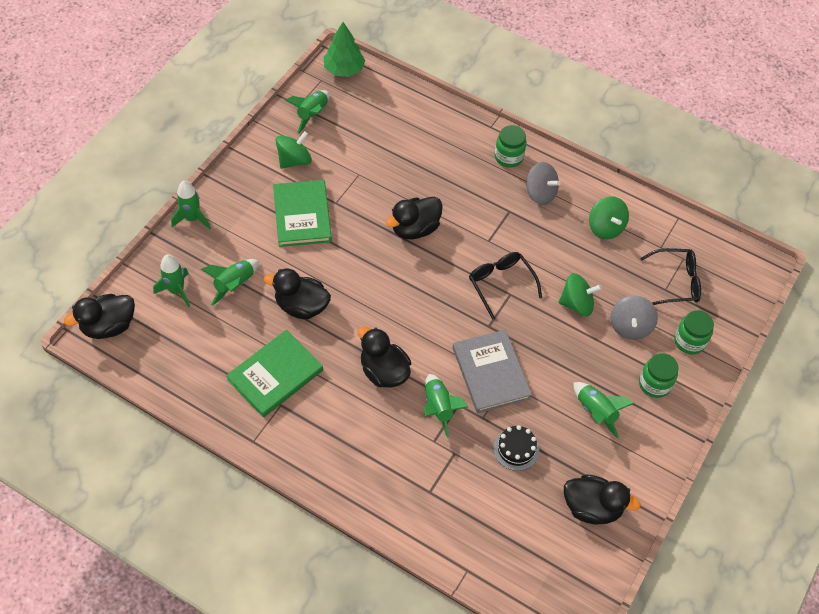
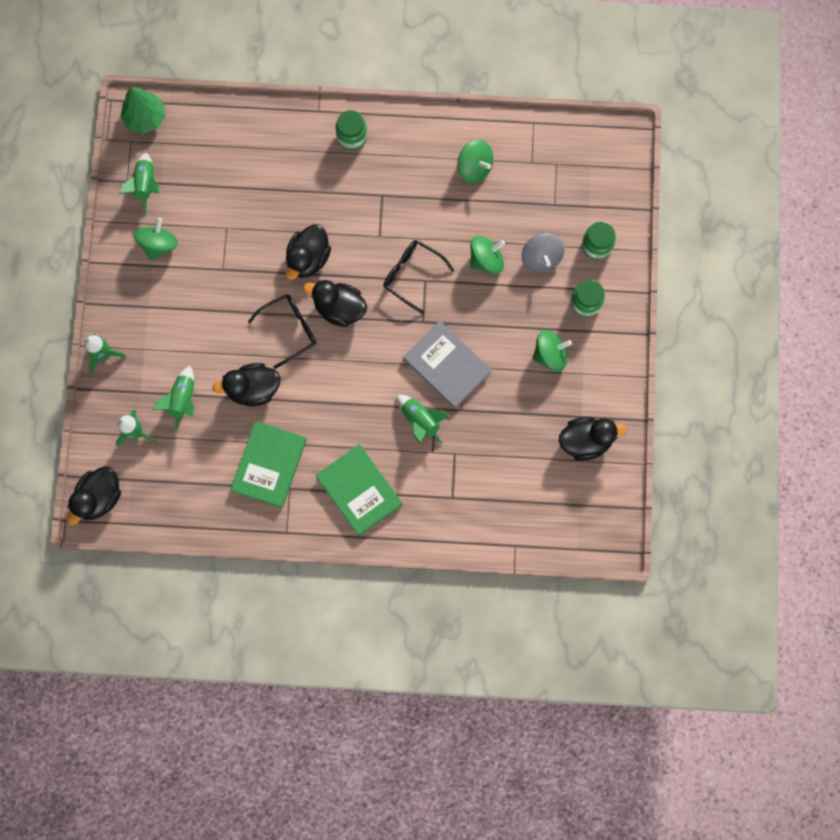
camera: 25 degrees left, 20 degrees up
green book [273,180,332,247] -> green book moved to [315,444,402,536]
black duck [358,327,411,387] -> black duck moved to [303,280,367,327]
black cake [493,425,539,471] -> none
grey spinning top [526,162,561,205] -> none
green rocket [574,382,634,438] -> green spinning top [533,330,572,372]
black glasses [640,248,701,305] -> black glasses moved to [248,294,316,369]

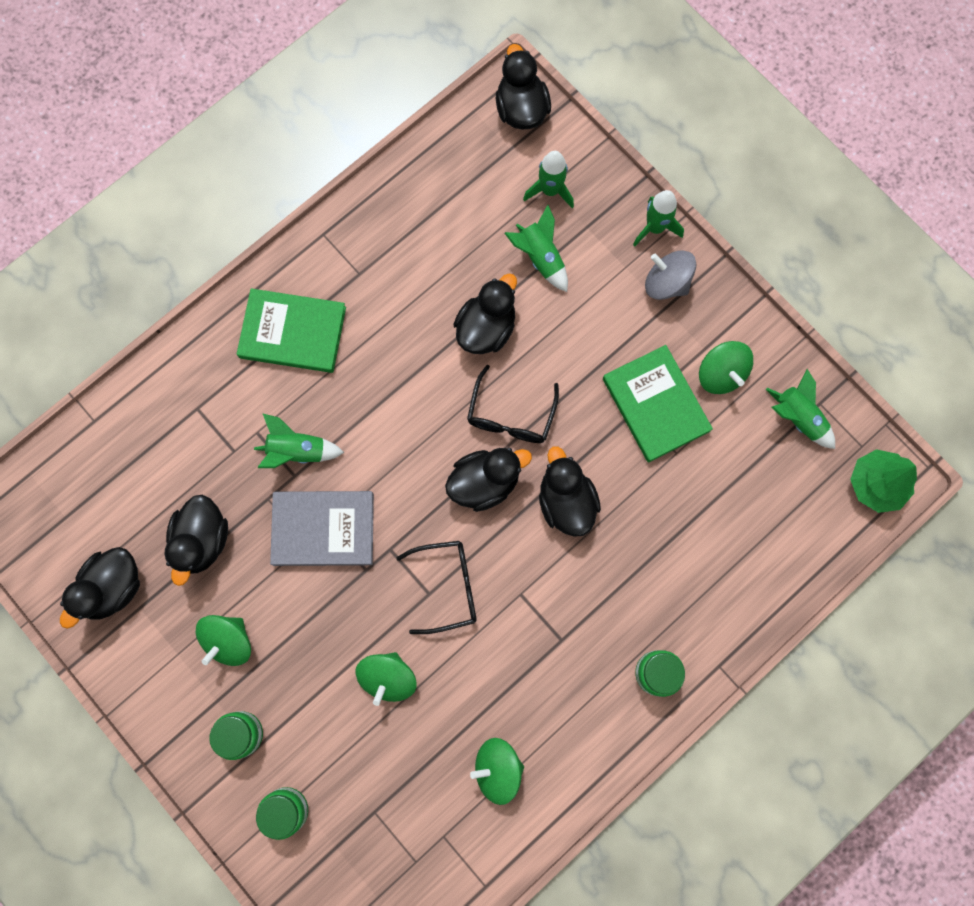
camera: 135 degrees right, 0 degrees up
green book [230,421,307,508] -> green book moved to [603,345,713,463]
grey spinning top [522,233,564,272] -> grey spinning top moved to [645,250,696,300]
none -> black duck [164,495,228,586]

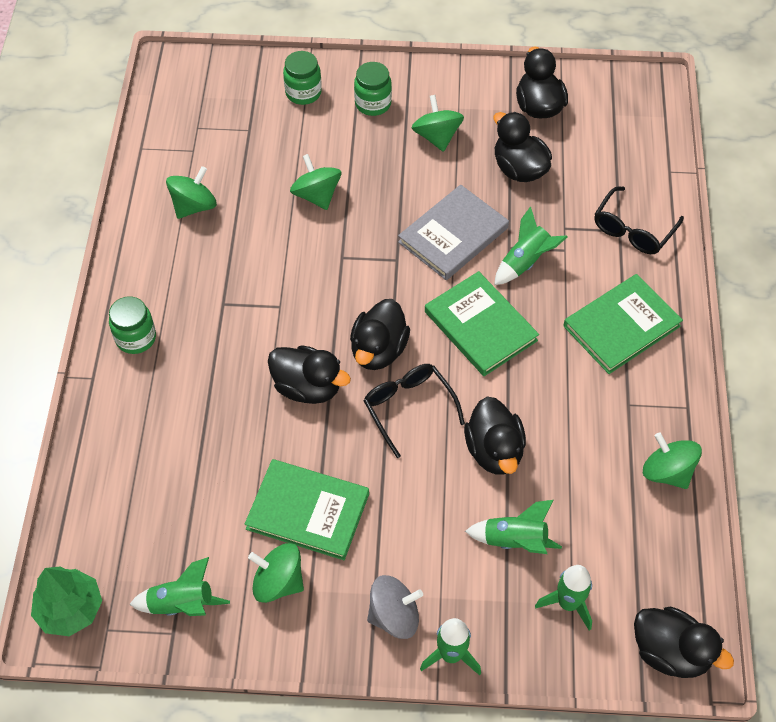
camera: 135 degrees right, 20 degrees down
black glasses [397,541,477,634] -> black glasses moved to [594,186,684,254]
none -> green book [425,271,539,376]
none -> green spinning top [643,432,702,489]

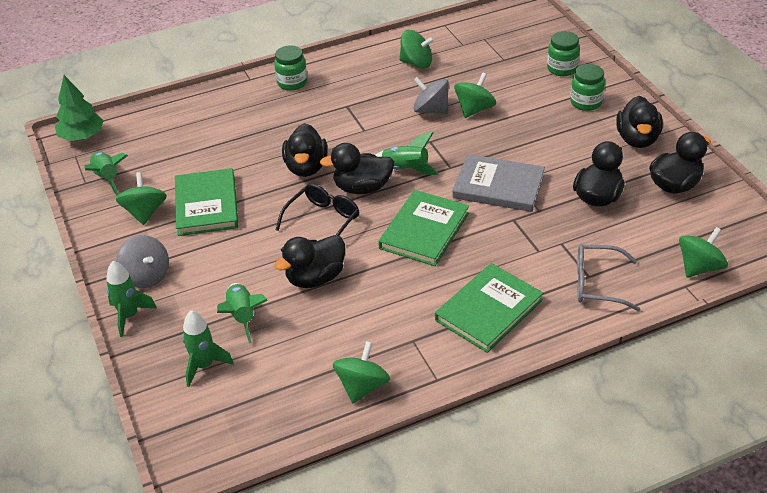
camera: 65 degrees right, 15 degrees down
green spinning top [412,95,464,152] -> green spinning top moved to [679,227,728,277]
green rocket [494,207,567,285] -> green rocket moved to [375,132,439,175]
green book [563,274,683,374] -> green book turned 75 degrees counterclockwise [435,263,543,353]
black glasses [594,186,684,254] -> grey glasses [577,244,640,311]
black duck [634,607,734,678] -> black duck moved to [616,96,663,148]
none -> grey spinning top [413,77,449,114]

